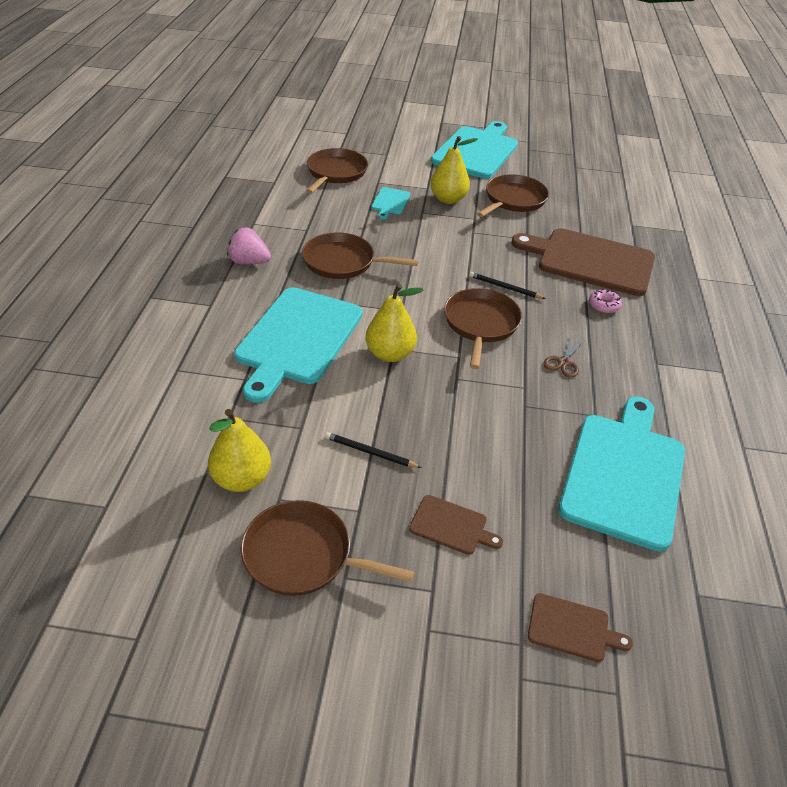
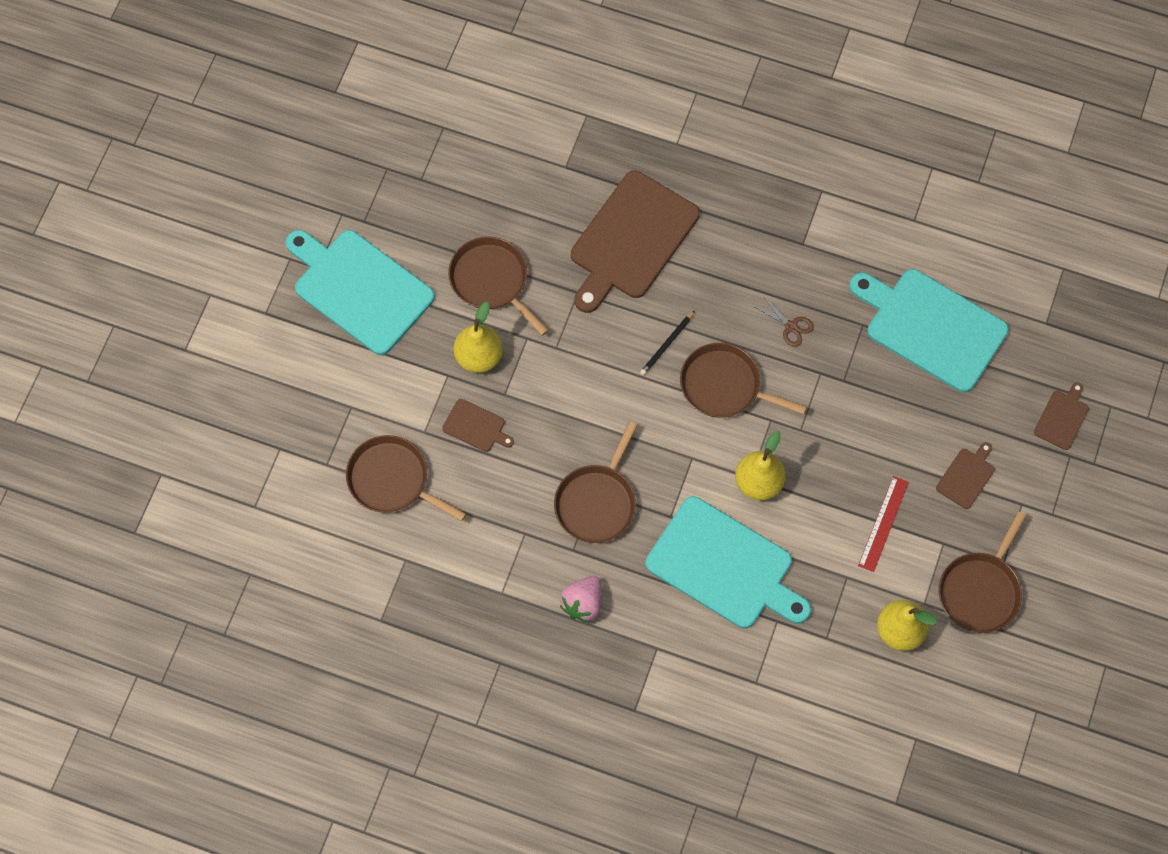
camera: 75 degrees left, 25 degrees up
black pencil [325,432,422,468] -> red ruler [858,476,909,572]
turquoise cutting board [371,187,410,220] -> brown cutting board [442,399,514,452]
pink donut [589,289,622,313] -> none

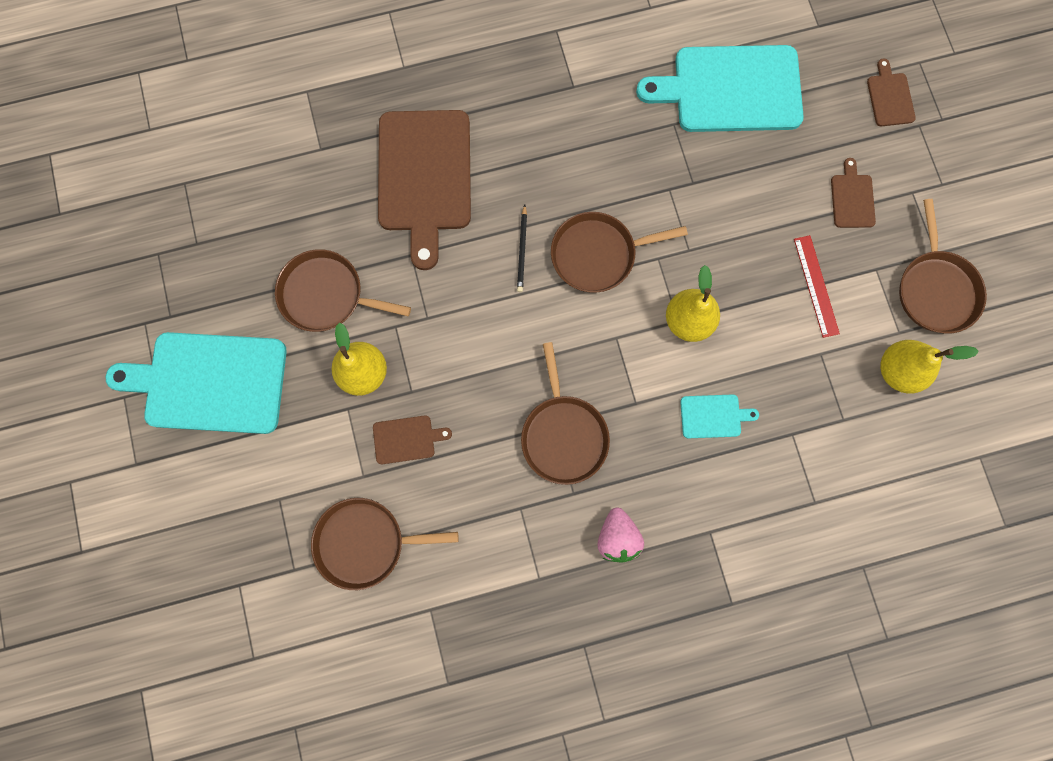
camera: 35 degrees left, 10 degrees up
turquoise cutting board [646,496,811,628] -> turquoise cutting board [680,394,759,438], size x0.44
brown scissors [753,296,814,347] -> none

